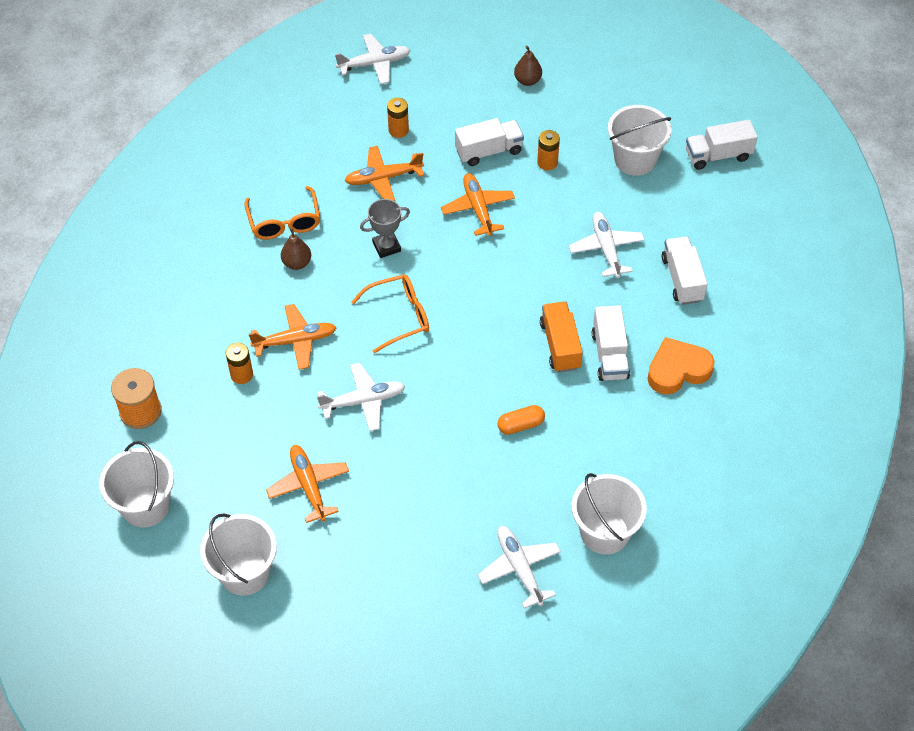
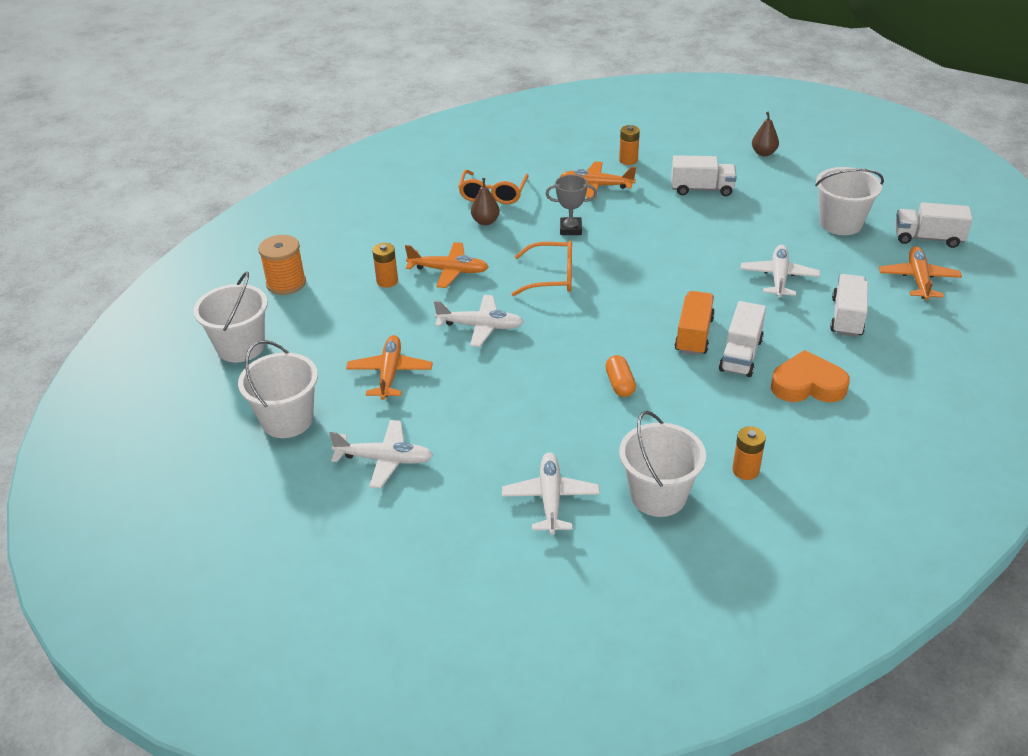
camera: 25 degrees right, 15 degrees down
white plane [335,33,410,84] -> white plane moved to [329,420,434,488]
orange plane [441,173,515,236] -> orange plane moved to [879,246,962,300]
orange capsule [497,405,545,435] -> orange capsule turned 75 degrees clockwise [605,355,636,397]
orange battery [537,130,560,170] -> orange battery moved to [732,426,766,480]

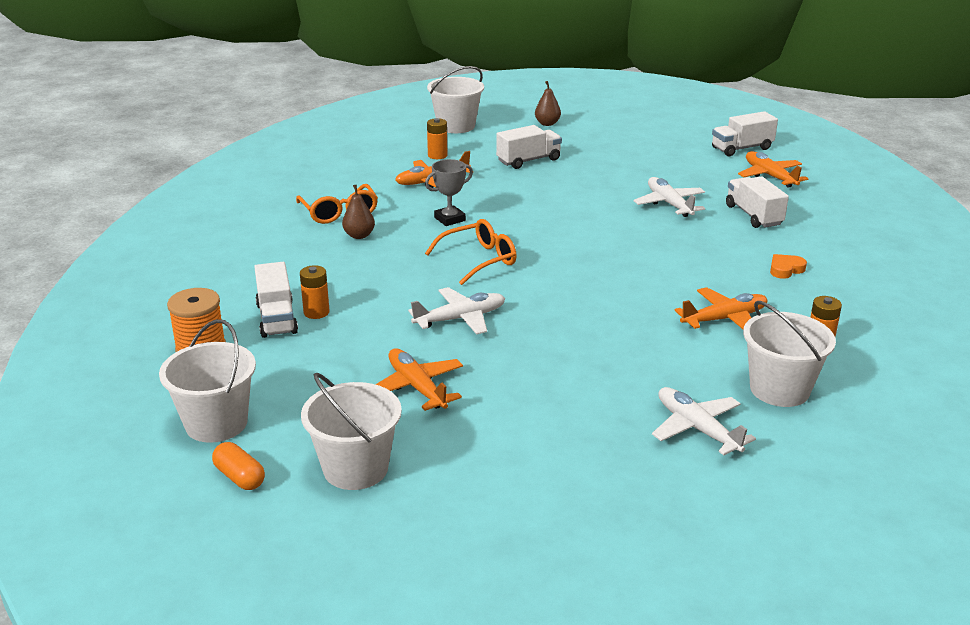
camera: 35 degrees left, 10 degrees down
white plane [329,420,434,488] -> none
orange plane [405,242,489,288] -> orange plane moved to [674,287,768,329]
orange capsule [605,355,636,397] -> orange capsule moved to [212,442,265,490]
orange truck [674,291,715,355] -> none
white truck [719,301,766,377] -> white truck moved to [254,262,298,338]
orange heart [771,350,850,402] -> orange heart [770,254,807,279], size x0.55
white bucket [815,167,884,235] -> white bucket moved to [427,66,484,133]

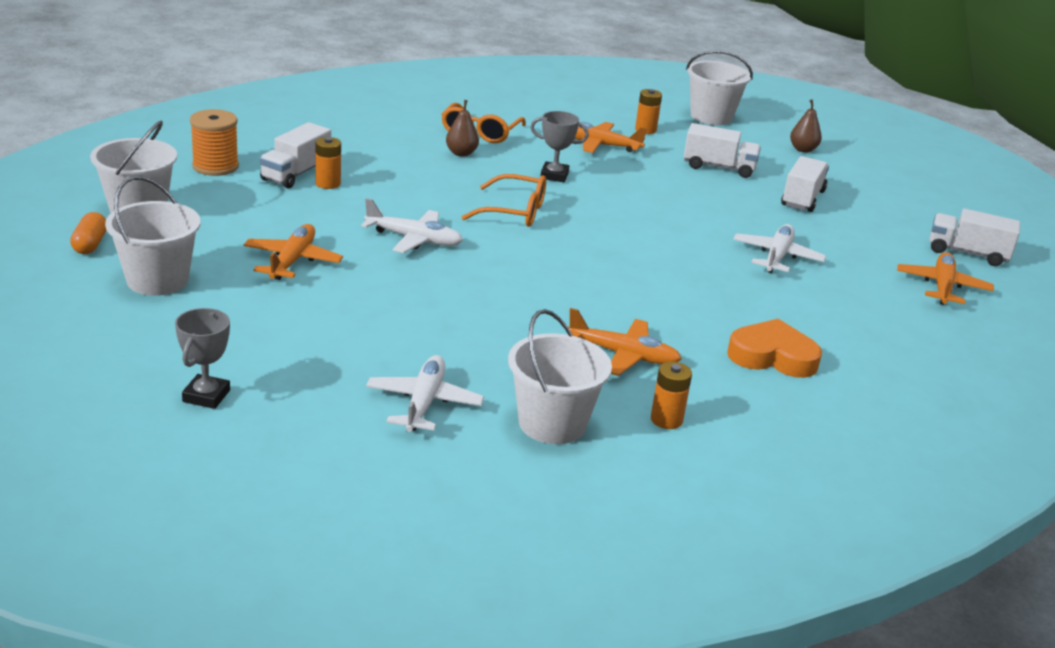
camera: 40 degrees right, 0 degrees up
white truck [726,176,789,228] -> white truck moved to [781,156,829,212]
orange heart [770,254,807,279] -> orange heart [727,319,822,378], size x1.83
none -> grey trophy [175,308,230,409]

